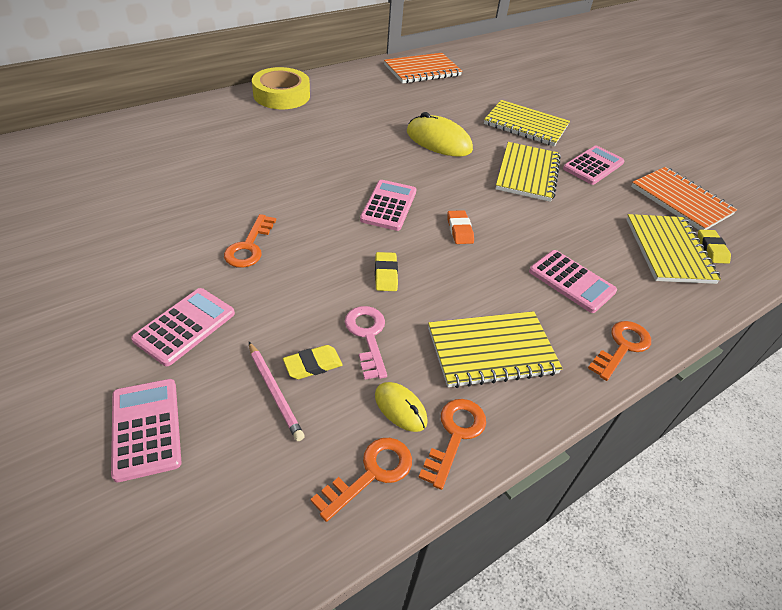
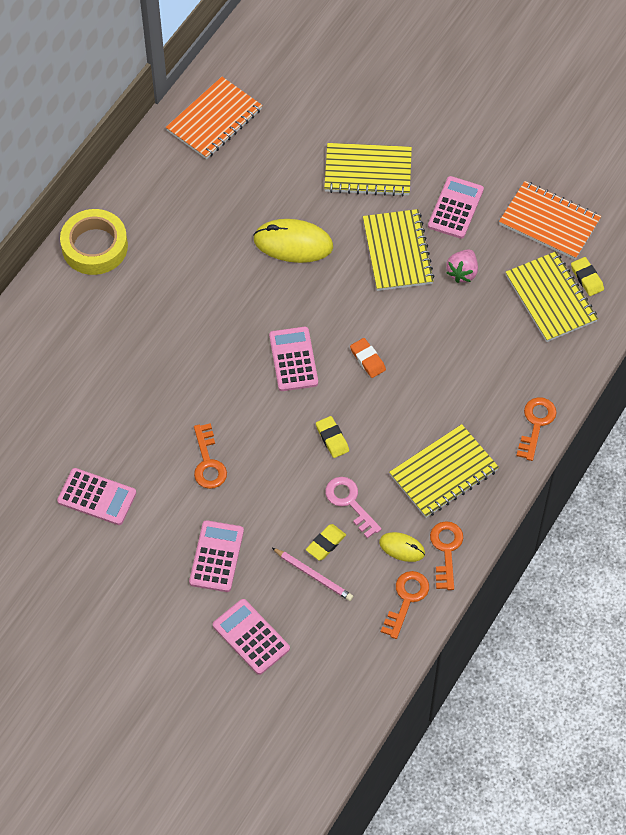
camera: 20 degrees left, 15 degrees up
pink calculator [529,250,617,313] -> pink calculator moved to [57,468,136,525]
none -> pink strawberry [446,249,478,283]

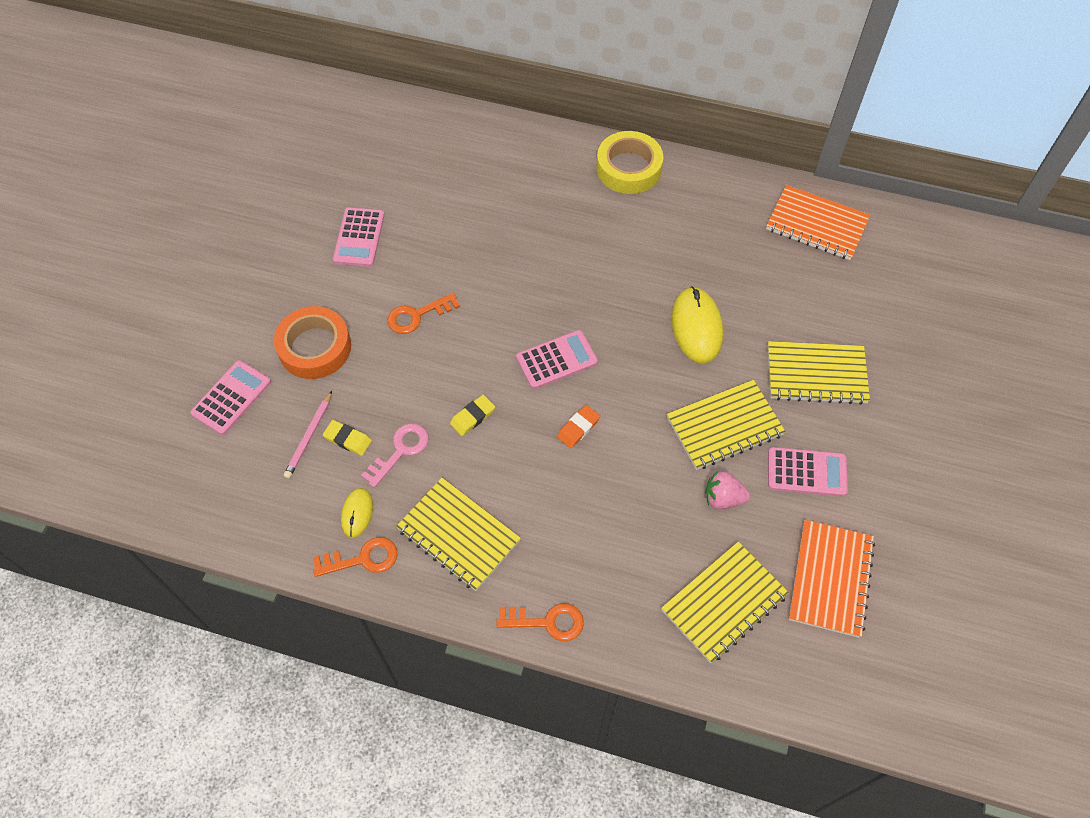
camera: 75 degrees right, 0 degrees up
pink calculator [189,520,244,592] -> orange tape [274,306,351,379]
yellow notebook [324,143,412,197] -> yellow notebook turned 75 degrees counterclockwise [768,341,870,405]
orange key [381,571,429,639] -> none
yellow eraser [571,257,604,296] -> none

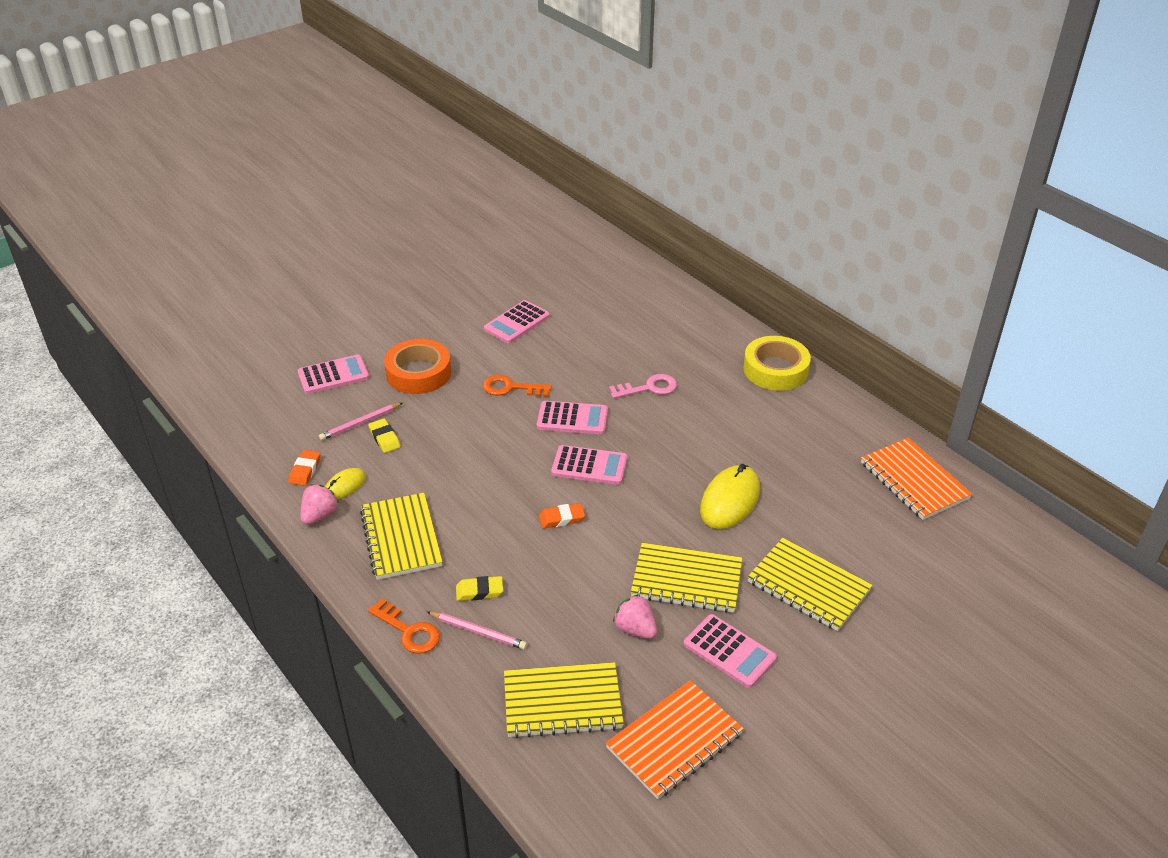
camera: 35 degrees right, 20 degrees down
orange key [313,537,398,577] -> pink strawberry [301,484,339,525]
pink key [361,423,429,488] -> pink key moved to [609,374,677,399]
yellow eraser [450,395,495,436] -> yellow eraser moved to [456,576,503,601]
none -> orange eraser [288,450,321,486]
none -> pink pencil [427,611,527,650]
none -> pink calculator [537,401,608,435]

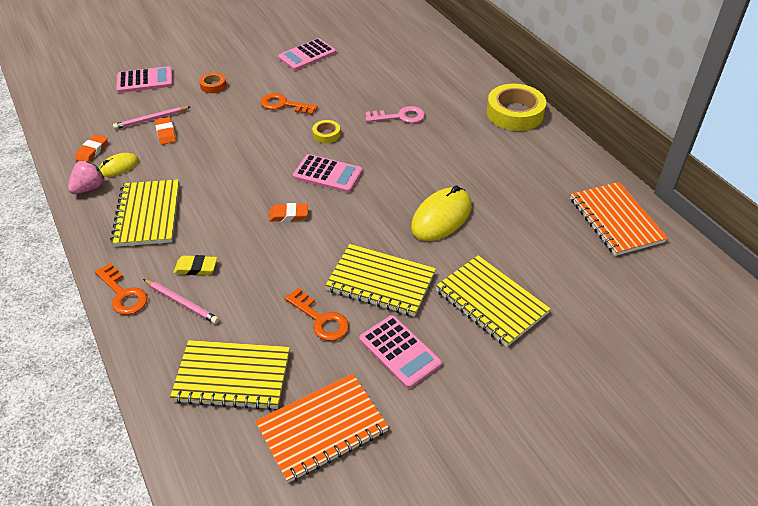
camera: 10 degrees right, 5 degrees up
yellow eraser [368,418,401,453] -> orange eraser [155,117,176,145]
orange tape [384,339,451,394] -> orange tape [199,73,226,93], size x0.47
pink calculator [537,401,608,435] -> yellow tape [312,120,340,143]
pink strawberry [613,594,657,639] -> orange key [285,288,349,341]

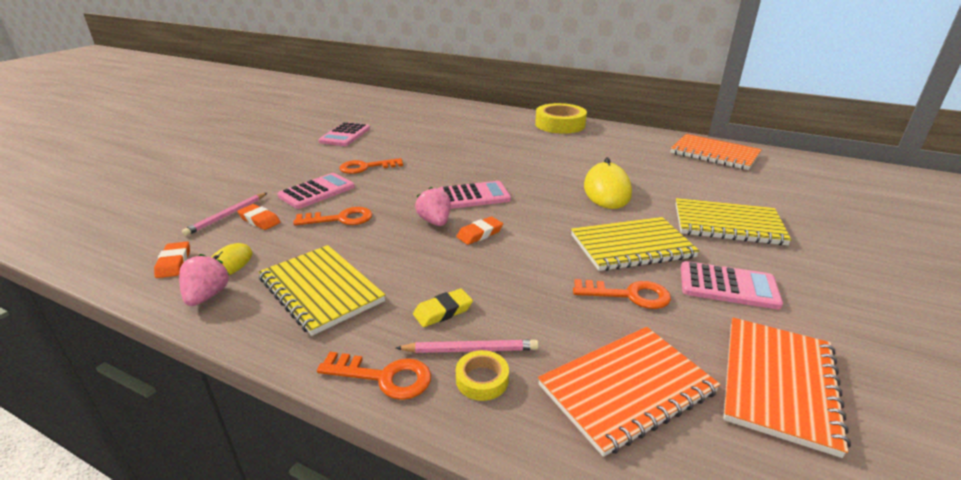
camera: 35 degrees left, 15 degrees down
pink calculator [116,66,173,93] -> pink calculator moved to [278,173,355,209]
yellow notebook [170,340,290,410] -> orange notebook [538,327,720,457]
orange tape [199,73,226,93] -> none
yellow tape [312,120,340,143] -> yellow tape moved to [456,350,509,401]
pink key [365,106,425,123] -> none
none -> orange key [293,207,372,225]
none -> pink strawberry [415,187,451,226]

